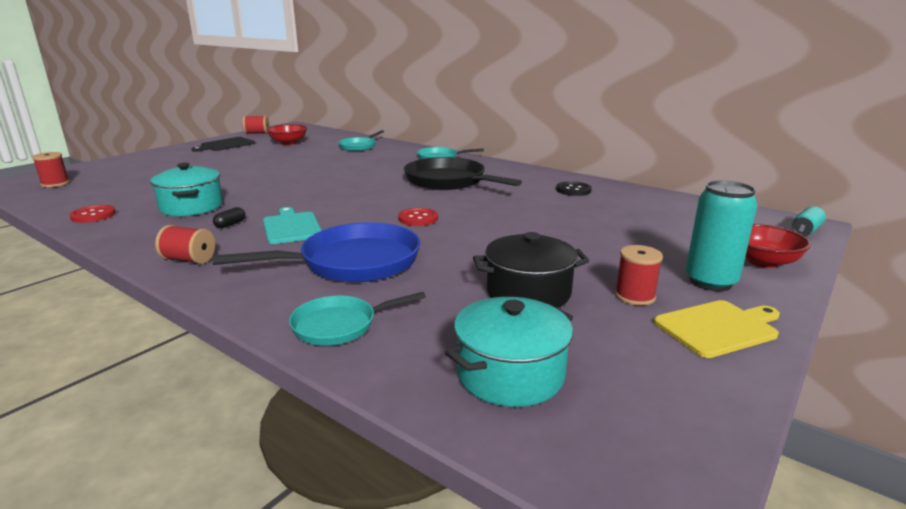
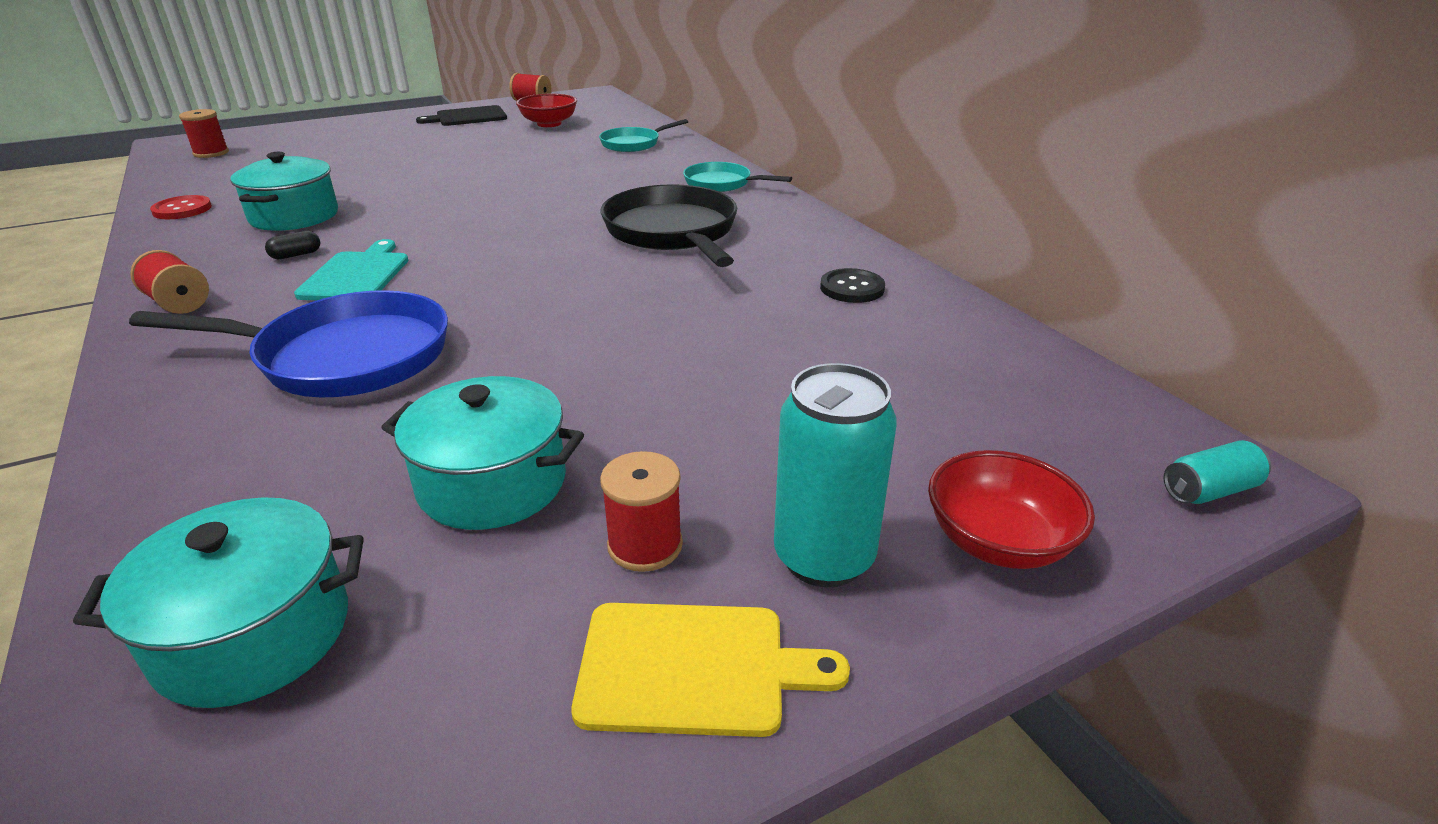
camera: 25 degrees right, 10 degrees up
turquoise pan [289,292,426,346] -> none
red button [398,208,438,226] -> none
black pot [473,232,589,308] -> turquoise pot [381,376,584,530]

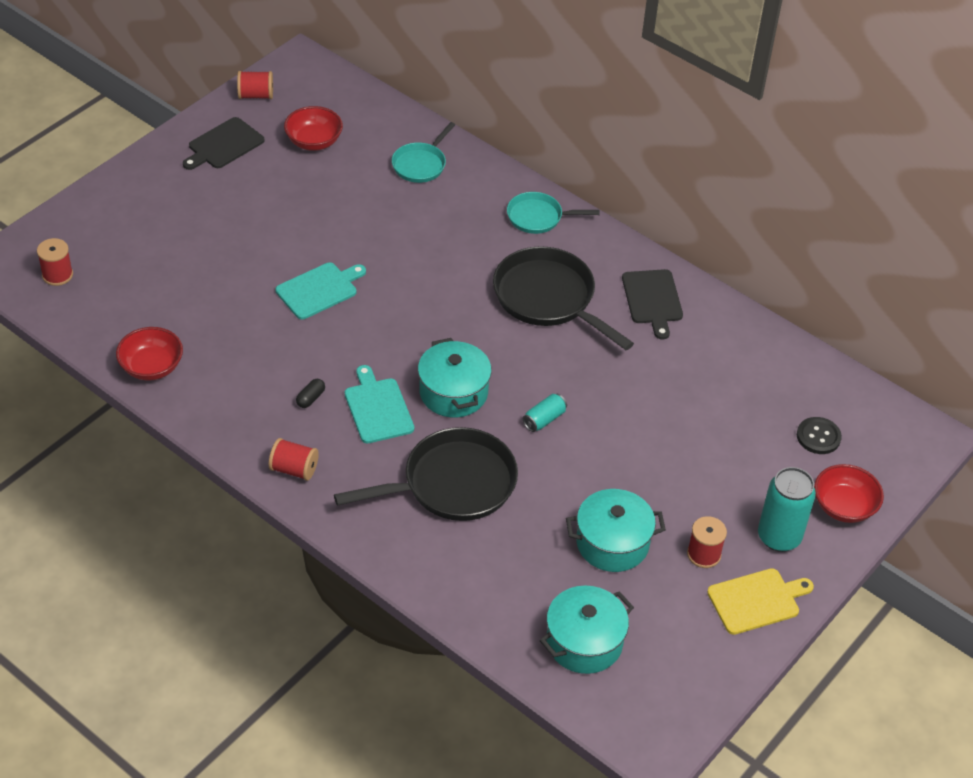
camera: 25 degrees left, 15 degrees up
blue pan [129,290,448,397] -> black pan [334,427,518,521]
red button [150,195,212,219] -> red bowl [116,327,183,381]
turquoise pot [230,152,338,231] -> turquoise pot moved to [418,338,492,418]
black button [820,268,885,303] -> black button moved to [797,417,842,454]
turquoise can [1164,440,1271,504] -> turquoise can moved to [523,394,567,432]
none -> turquoise cutting board [275,263,366,319]
none -> black cutting board [622,269,683,340]

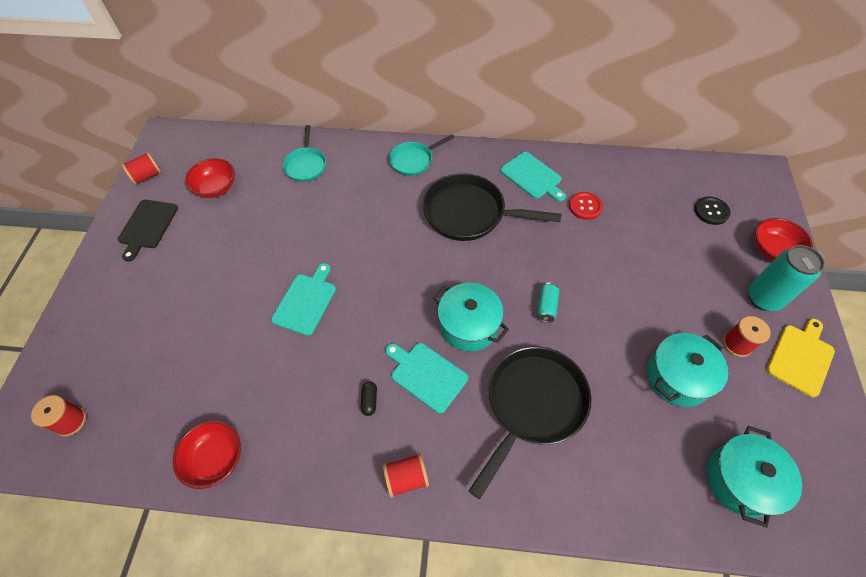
camera: 30 degrees left, 10 degrees up
black cutting board [622,269,683,340] -> turquoise cutting board [500,152,566,202]
none -> red button [569,192,603,220]

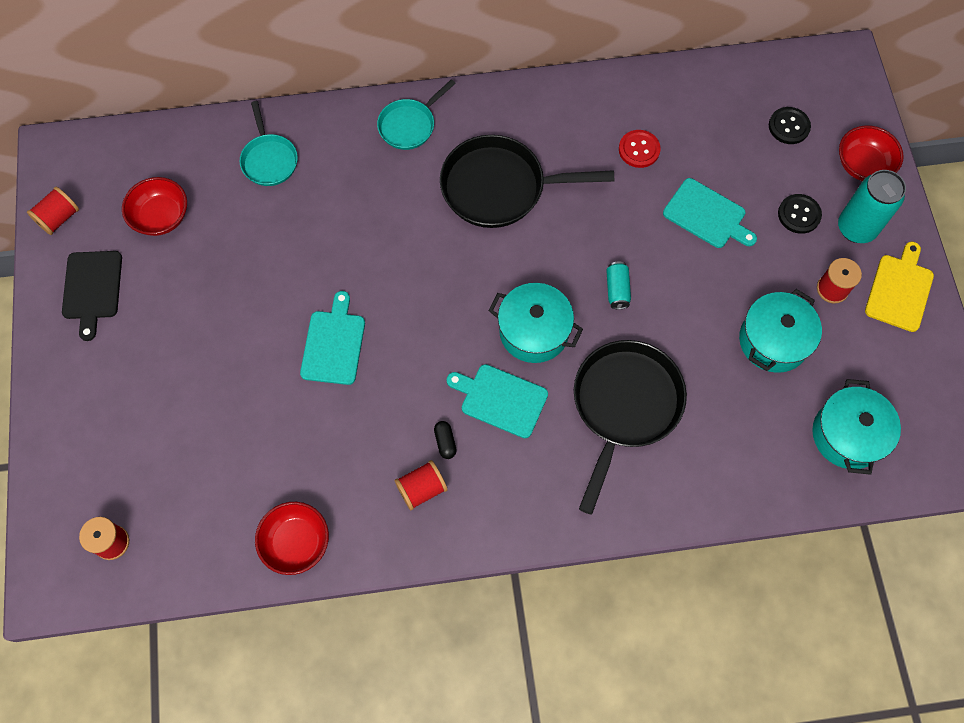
camera: 15 degrees left, 10 degrees up
red spool [383,453,429,498] -> red spool moved to [395,460,448,510]
turquoise cutting board [500,152,566,202] -> turquoise cutting board moved to [663,178,757,248]
none -> black button [778,194,822,234]

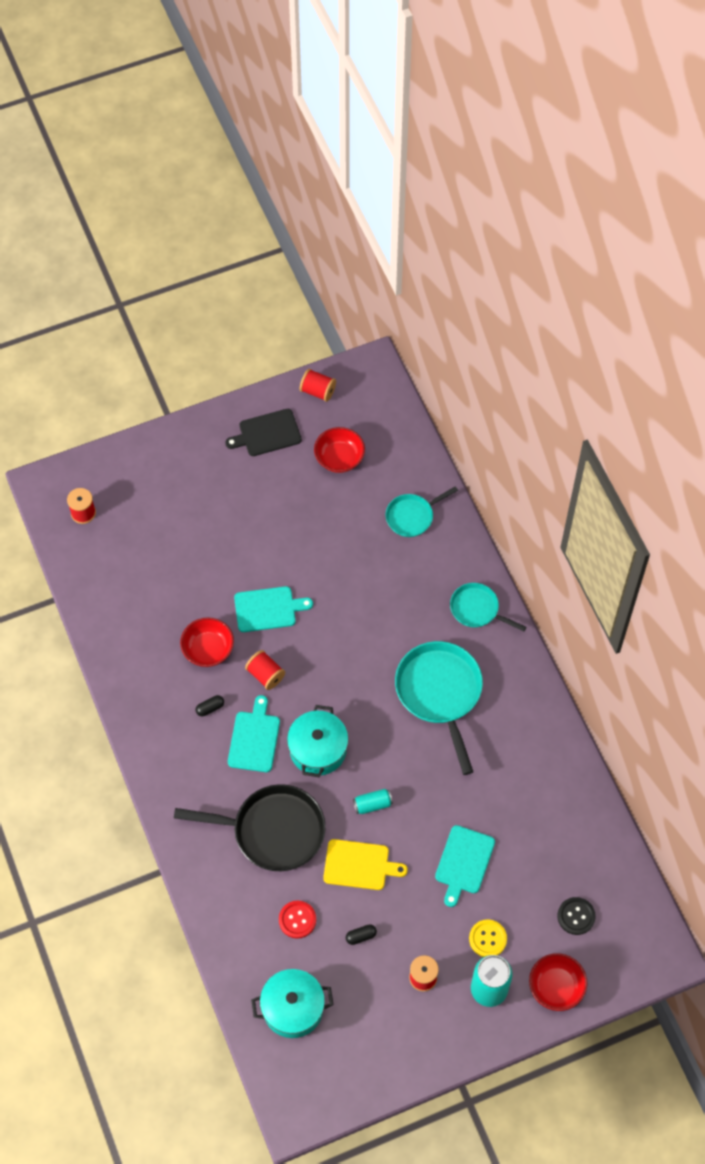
camera: 75 degrees right, 5 degrees down
red bowl [255,502,329,575] -> red bowl moved to [180,617,234,667]
red spool [395,460,448,510] -> red spool moved to [245,650,285,690]
black pan [440,135,614,228] -> turquoise pan [395,641,483,775]
red button [619,130,661,168] -> red button moved to [279,901,316,939]
turquoise pot [739,289,822,373] -> black capsule [346,924,377,945]
black button [778,194,822,234] -> yellow button [469,919,507,957]
yellow cutting board [865,242,934,332] -> yellow cutting board moved to [323,839,408,890]

